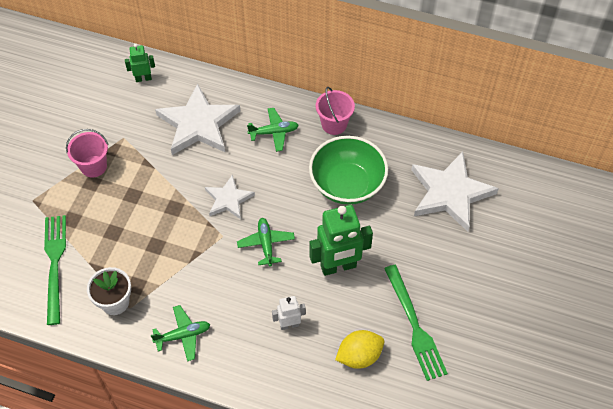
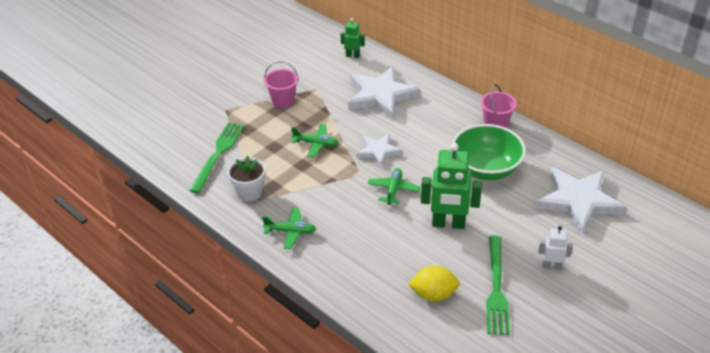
camera: 25 degrees right, 15 degrees down
green plane [247,108,299,152] -> green plane moved to [291,124,338,157]
white robot [272,296,306,330] -> white robot moved to [538,226,573,270]

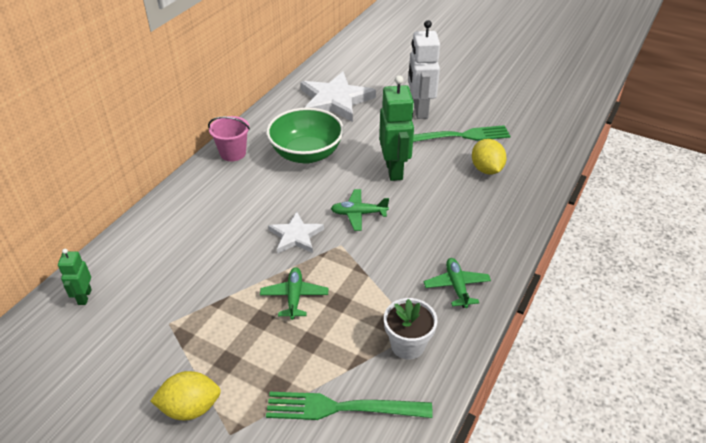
camera: 105 degrees left, 0 degrees up
pink bucket [264,61,299,108] -> none
white star [348,66,420,119] -> none
white robot [538,226,573,270] -> white robot [408,20,440,119], size x1.92
none -> yellow lemon [150,371,221,420]

